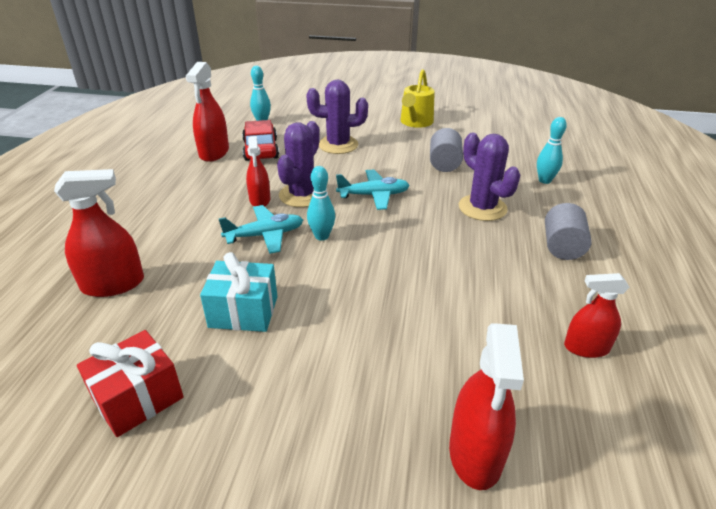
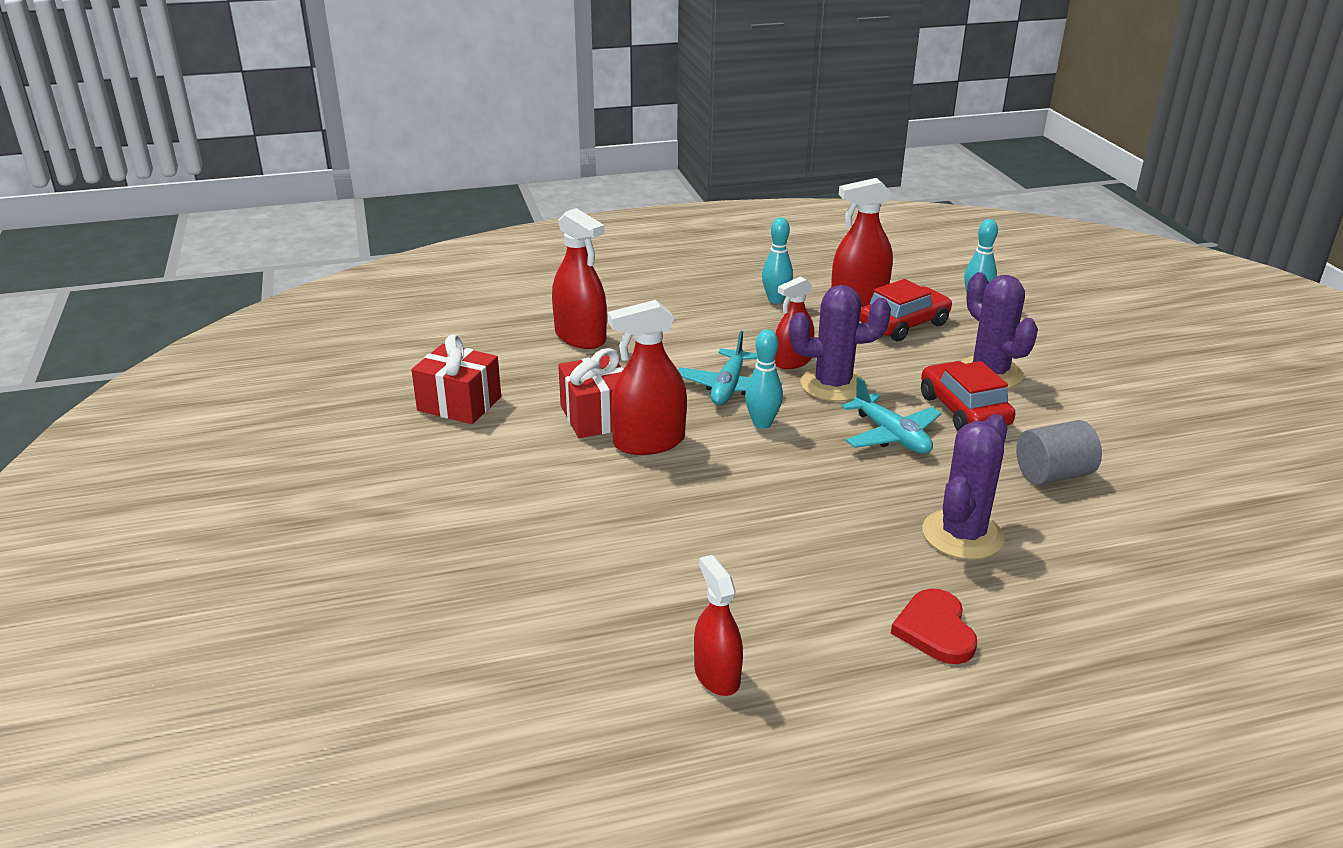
camera: 65 degrees right, 5 degrees down
turquoise gift [200,252,277,332] -> red gift [558,348,623,438]
turquoise plane [218,205,303,254] -> turquoise plane turned 60 degrees clockwise [678,331,782,405]
yellow watering can [400,69,435,128] -> none
red spray bottle [449,323,524,490] -> red spray bottle moved to [608,300,687,455]
turquoise bowling pin [537,117,567,184] -> turquoise bowling pin moved to [762,217,793,304]
grey cylinder [545,203,592,260] -> red heart [891,589,977,664]
none -> red car [921,361,1015,431]

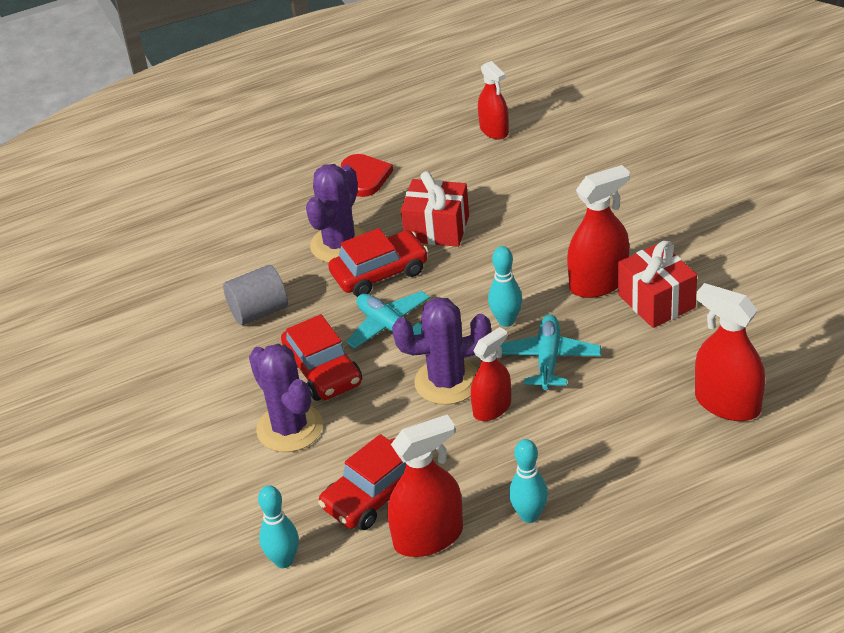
camera: 175 degrees right, 10 degrees up
red gift [411,334,501,424] -> red gift moved to [401,171,469,247]
none -> red car [328,228,428,297]

